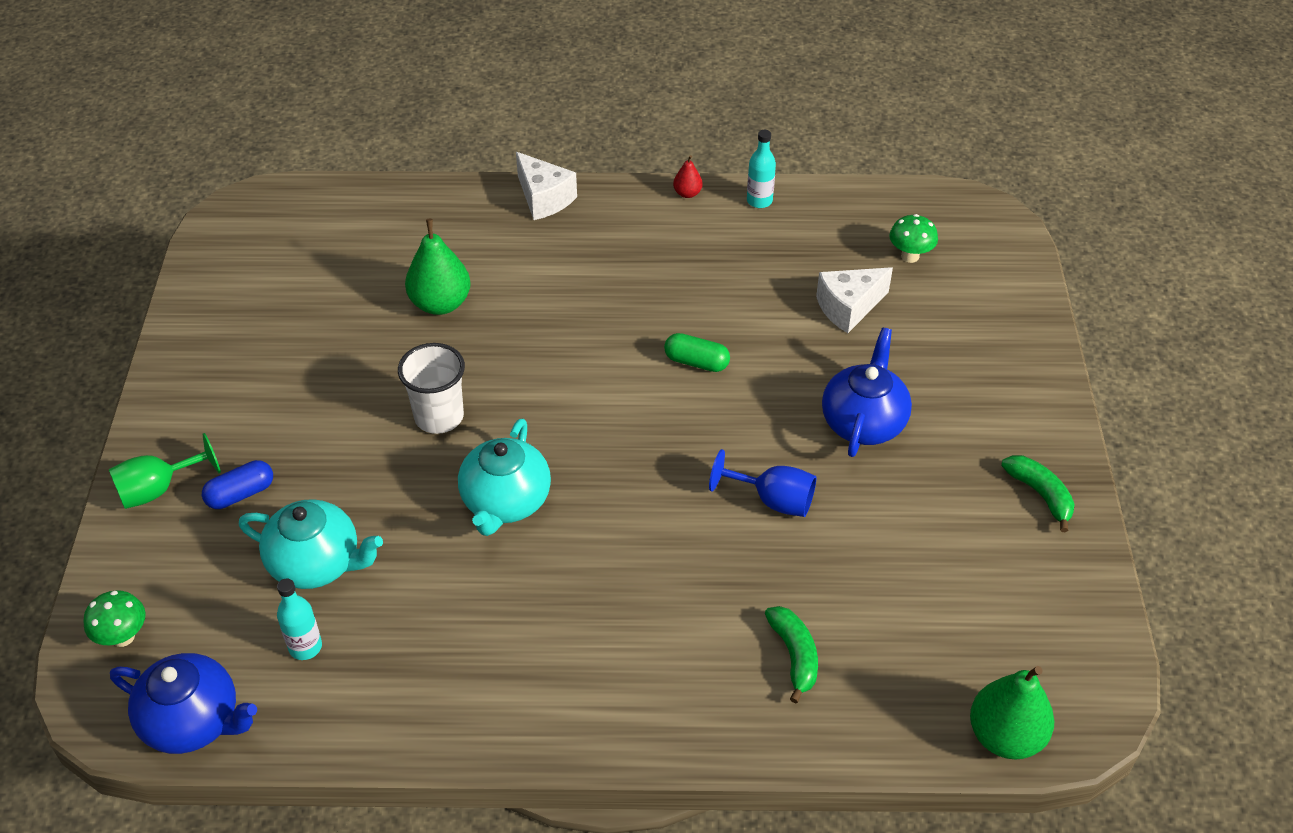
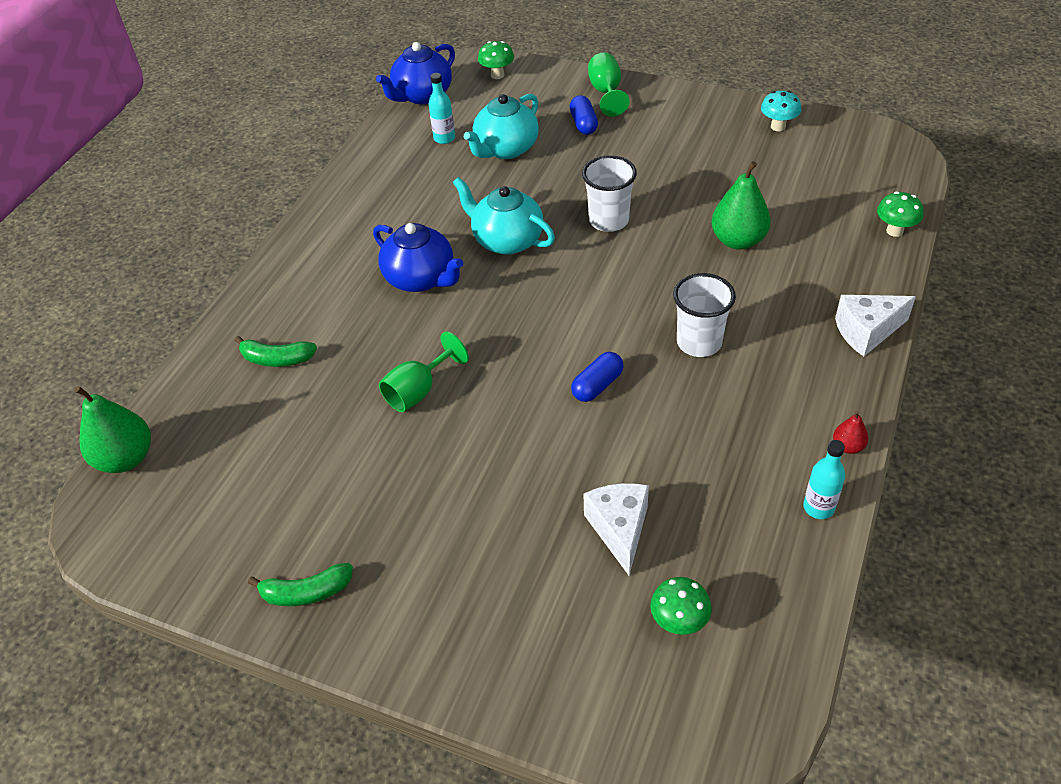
camera: 115 degrees right, 0 degrees up
green capsule [664,333,730,372] -> blue capsule [571,352,624,402]
blue goblet [709,449,816,517] -> green goblet [379,331,469,412]
blue teapot [822,328,912,457] -> blue teapot moved to [373,223,463,292]
none -> white cup [673,273,736,357]
none -> turquoise mushroom [761,90,801,131]
none -> green mushroom [877,191,923,237]

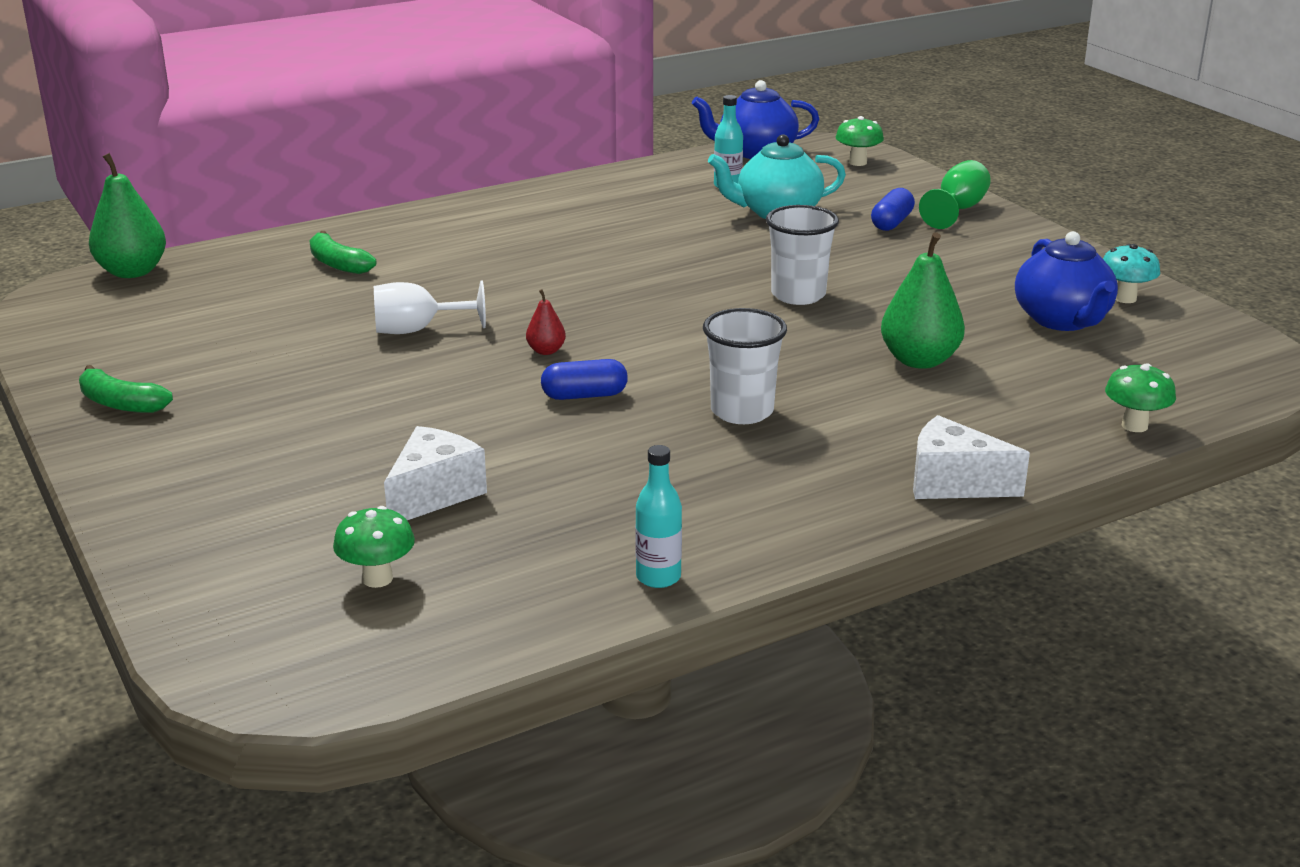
camera: 35 degrees right, 20 degrees down
blue teapot [373,223,463,292] -> blue teapot moved to [1015,231,1118,331]
green goblet [379,331,469,412] -> white goblet [374,281,486,334]
turquoise teapot [452,177,555,255] -> none
red pear [833,411,868,454] -> red pear moved to [526,289,566,355]

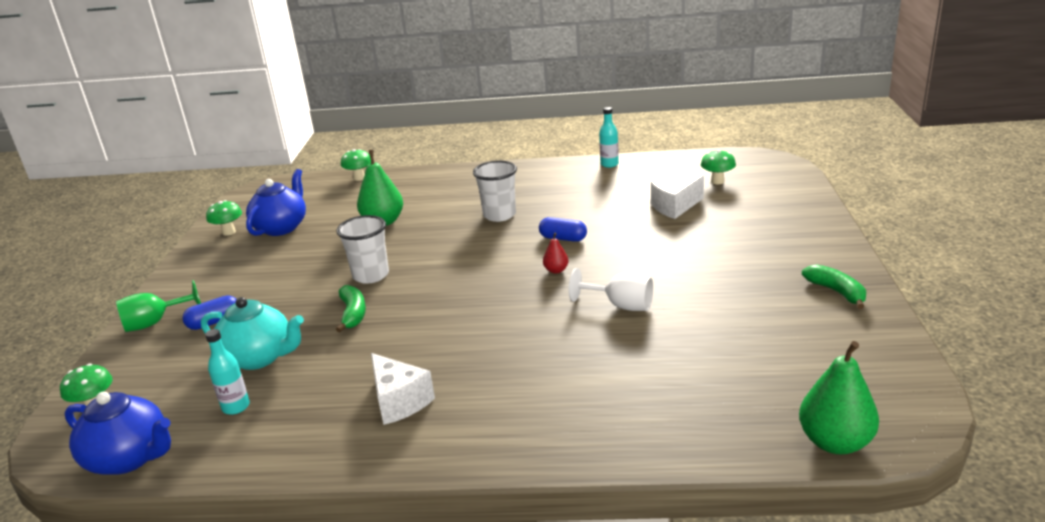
camera: 145 degrees left, 0 degrees up
green banana [309,231,376,274] -> green banana moved to [336,285,366,332]
white cheese [913,415,1030,499] -> white cheese moved to [371,353,435,425]
turquoise mushroom [1103,244,1160,303] -> green mushroom [206,200,242,236]

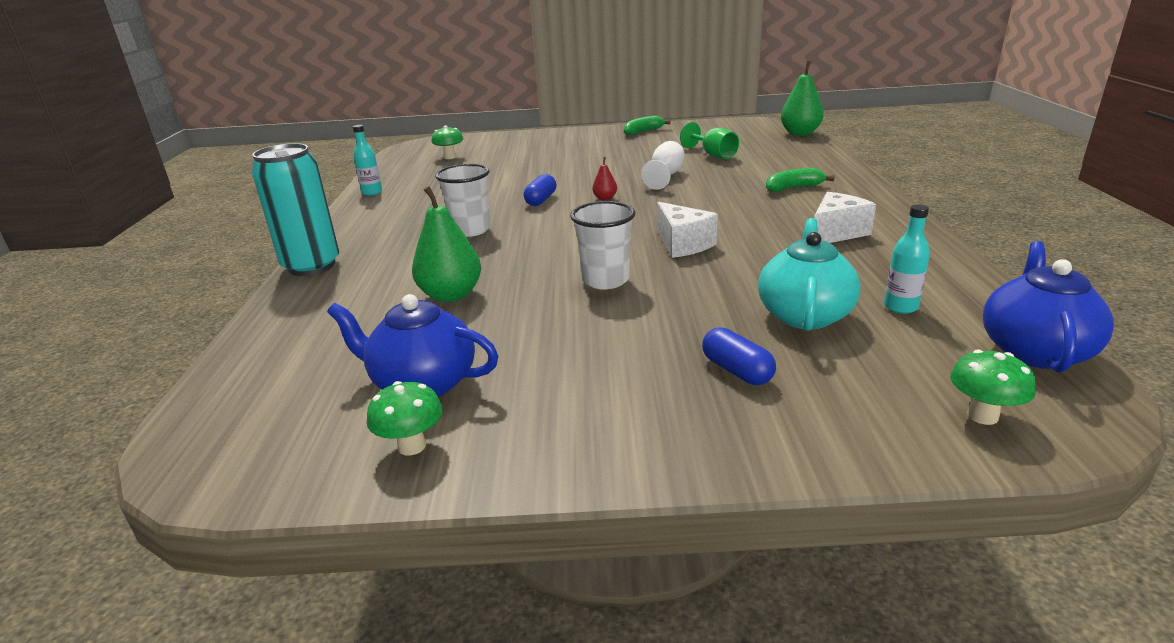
camera: 95 degrees left, 0 degrees up
green goblet [116,280,201,332] -> green goblet moved to [680,122,739,159]
green banana [336,285,366,332] -> green banana moved to [766,168,835,192]
green mushroom [341,149,371,181] -> none
white cheese [651,176,704,219] -> white cheese moved to [657,202,718,258]
none -> turquoise can [252,143,339,276]

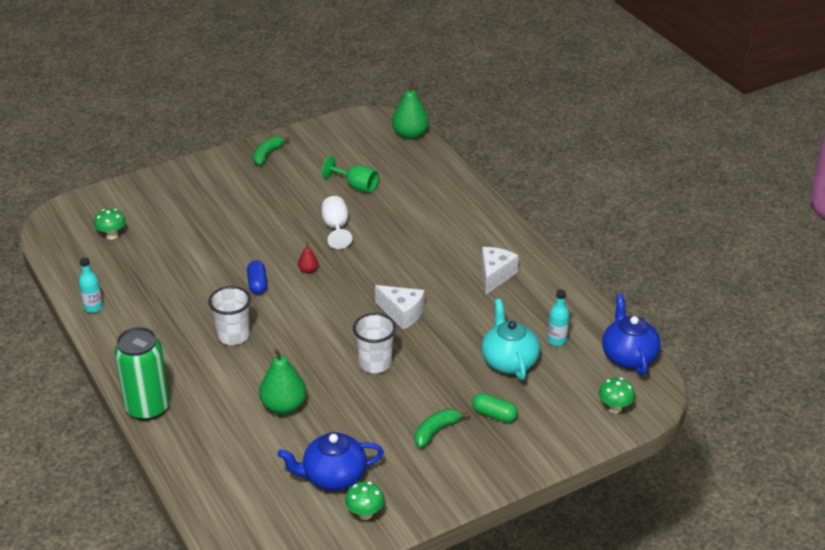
camera: 30 degrees left, 10 degrees up
turquoise can [252,143,339,276] -> green can [114,327,170,421]
blue capsule [702,327,776,385] -> green capsule [472,393,518,423]
green banana [766,168,835,192] -> green banana moved to [415,409,469,448]

